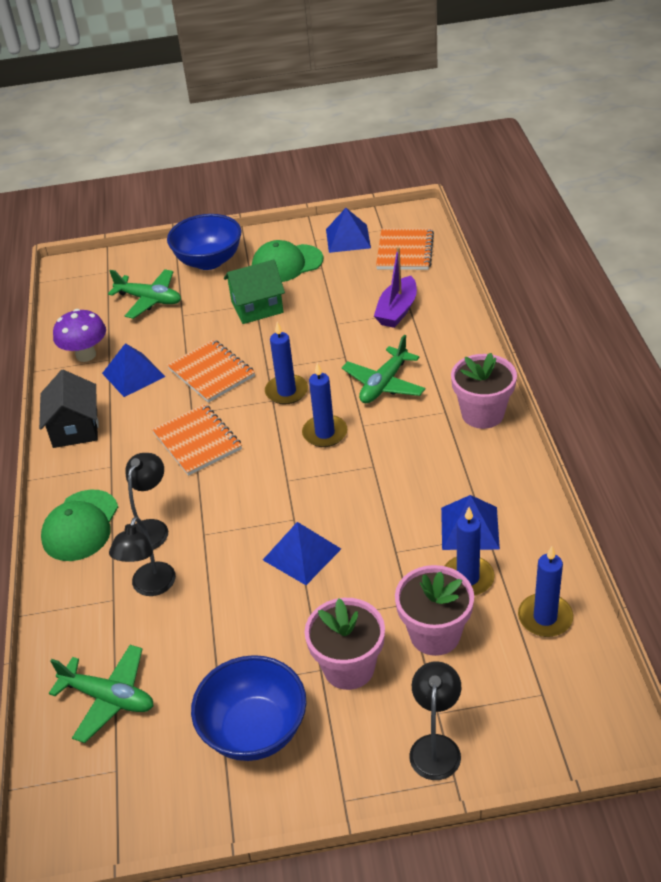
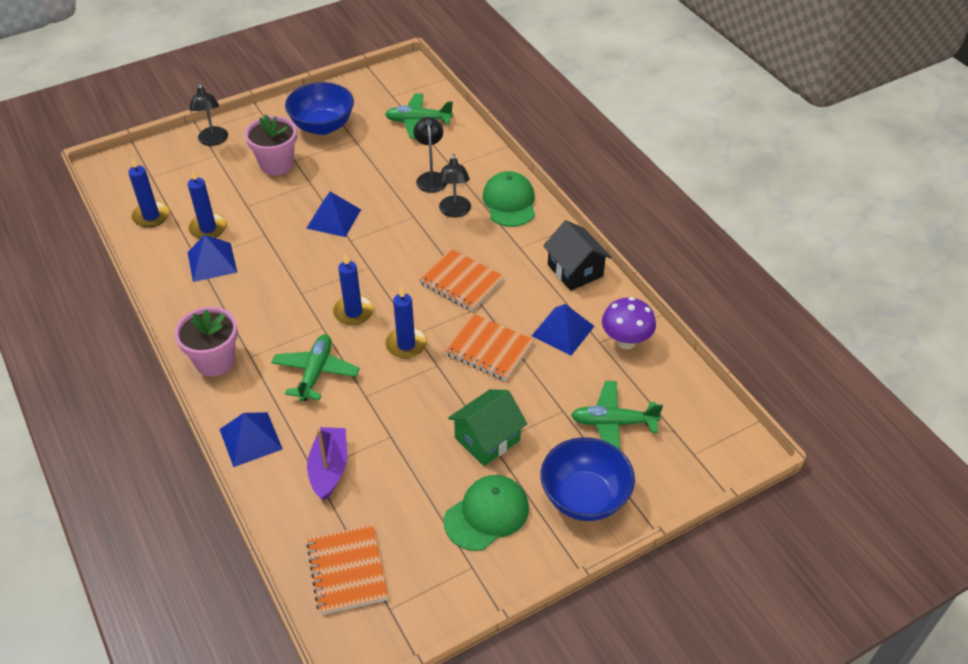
camera: 155 degrees right, 5 degrees up
blue pyramid [326,208,371,253] -> blue pyramid moved to [219,412,283,467]
pink flower pot [395,565,474,656] -> none

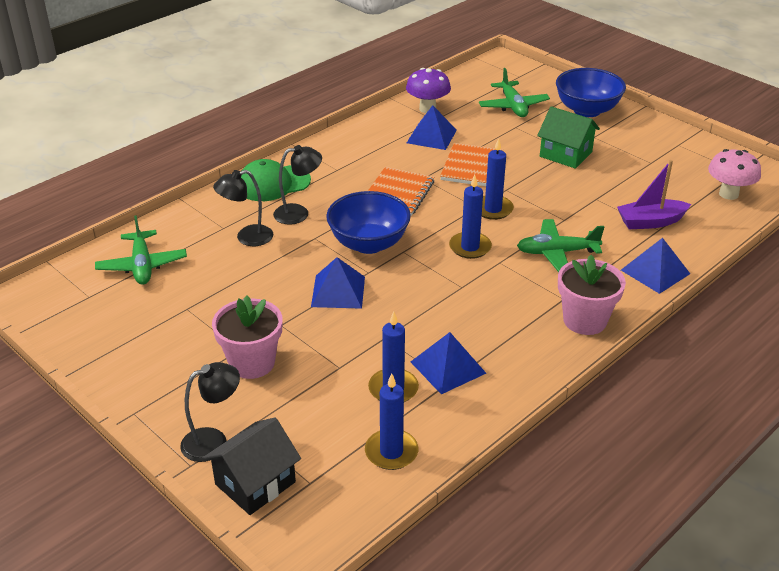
camera: 105 degrees left, 10 degrees down
blue bowl [285,82,354,135] -> blue bowl moved to [326,191,411,254]
orange notebook [306,524,388,615] -> pink mushroom [708,149,761,200]
green cap [444,475,529,551] -> none
black house [543,220,611,291] -> black house moved to [203,417,301,515]

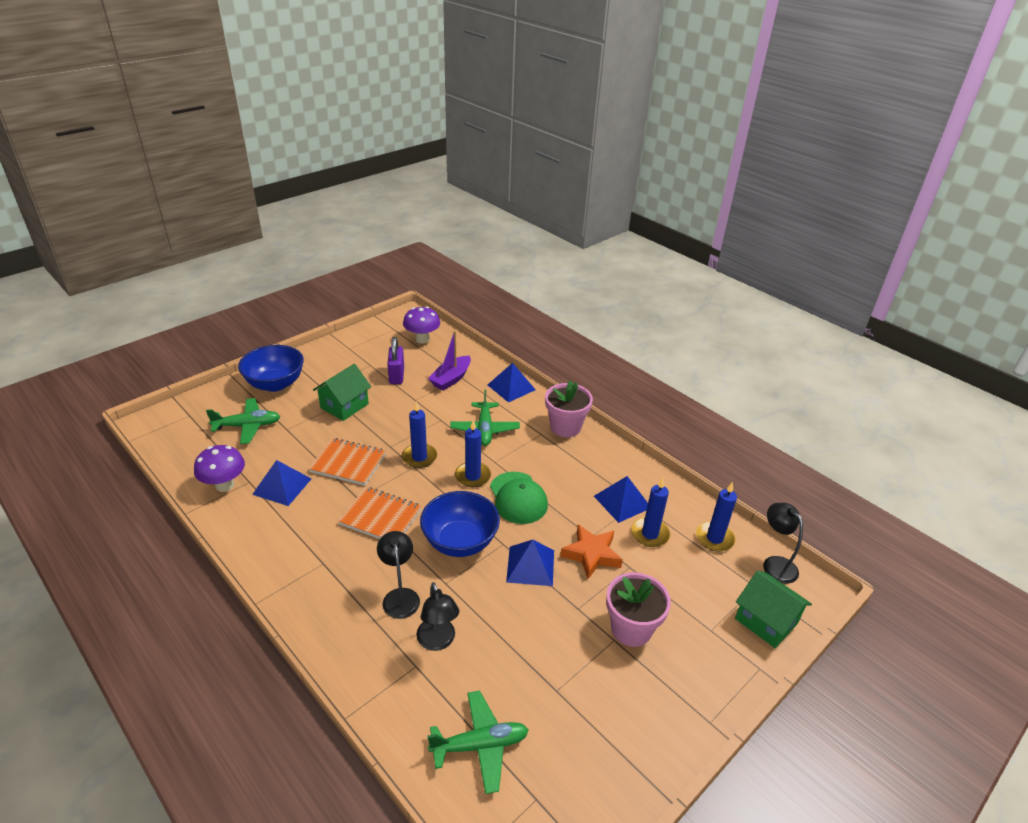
camera: 90 degrees left, 0 degrees up
black lamp [180,362,240,462] -> black lamp moved to [763,503,803,584]
black house [203,417,301,515] -> green house [735,571,812,648]
green cap [241,159,311,201] -> green cap moved to [490,472,548,524]
purple boat [617,160,691,229] -> purple boat turned 45 degrees clockwise [428,331,471,390]
pink mushroom [708,149,761,200] -> purple mushroom [403,306,440,344]
none -> purple padlock [387,337,404,384]
none -> orange star [560,524,623,579]

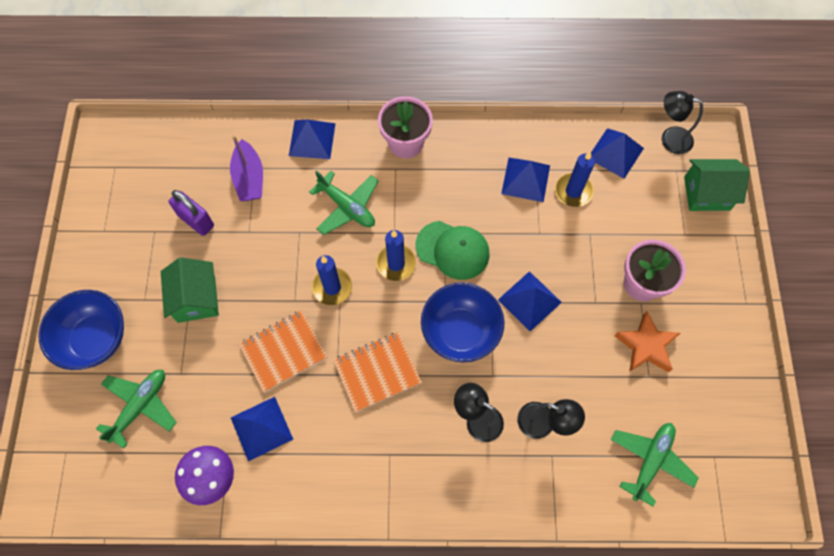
camera: 45 degrees left, 30 degrees up
purple mushroom [403,306,440,344] -> none
orange star [560,524,623,579] -> orange star moved to [614,311,680,373]
blue candle [696,482,737,552] -> blue pyramid [591,128,644,179]

